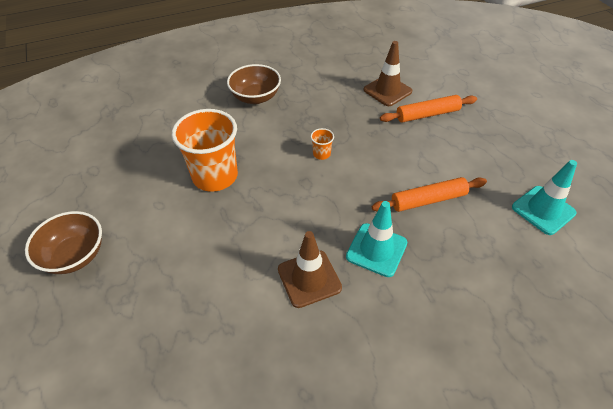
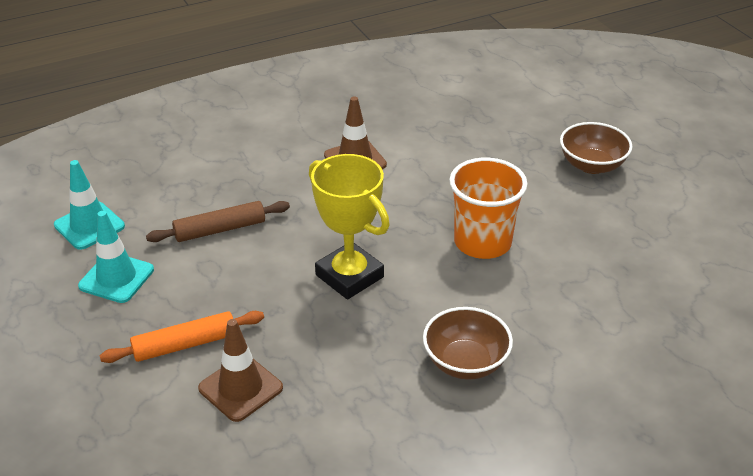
camera: 175 degrees right, 10 degrees down
orange cup [310,128,334,160] -> yellow trophy [309,154,390,300]
turquoise traffic cone [346,201,407,277] -> turquoise traffic cone moved to [78,211,154,303]
orange rolling pin [372,177,487,212] -> brown rolling pin [146,201,290,242]

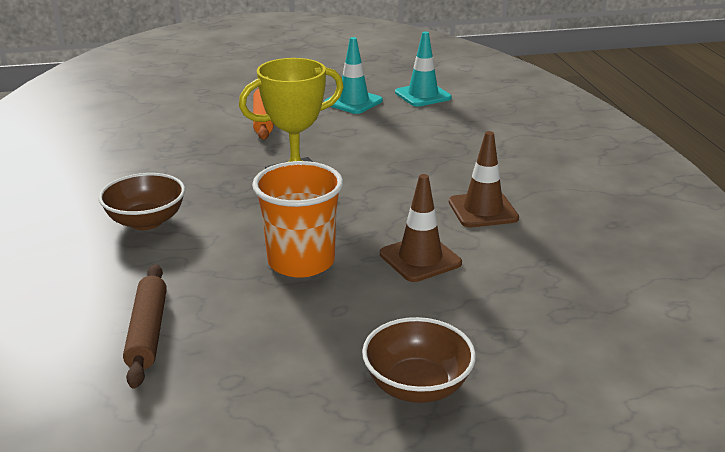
camera: 105 degrees right, 10 degrees down
brown rolling pin [146,201,290,242] -> brown rolling pin moved to [123,264,167,389]
brown traffic cone [198,319,283,422] -> brown traffic cone moved to [380,174,462,282]

